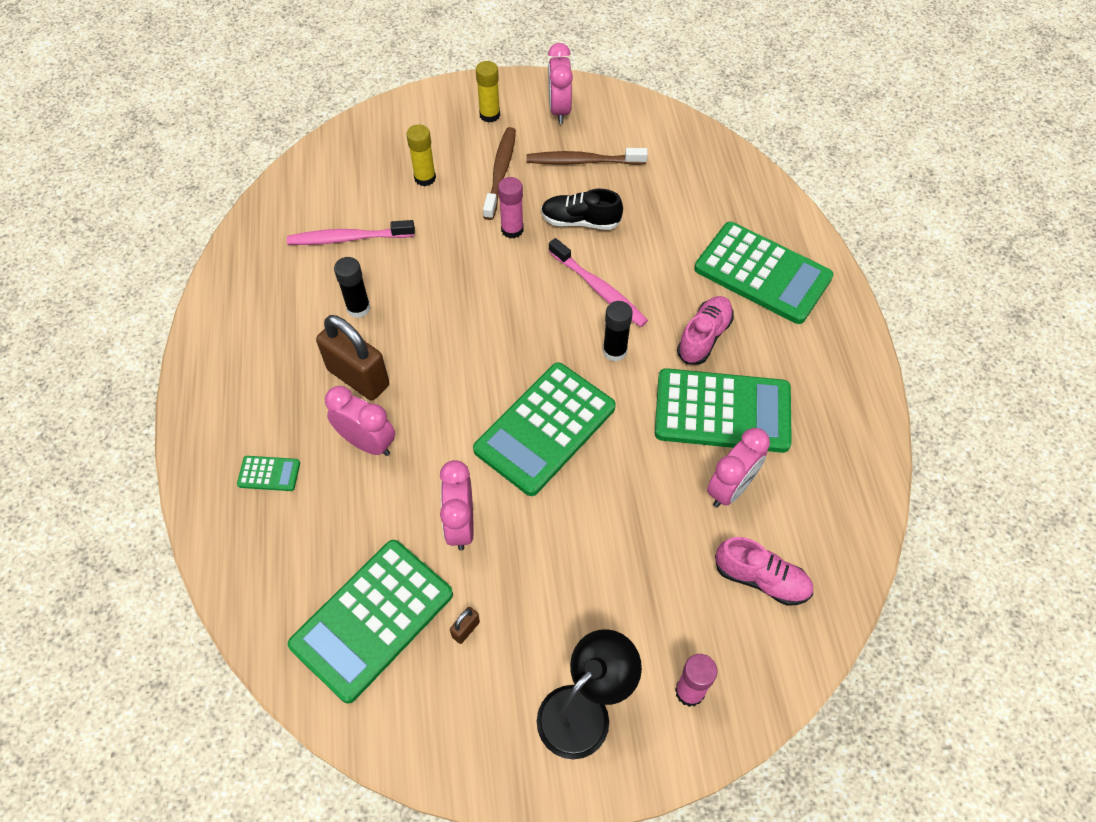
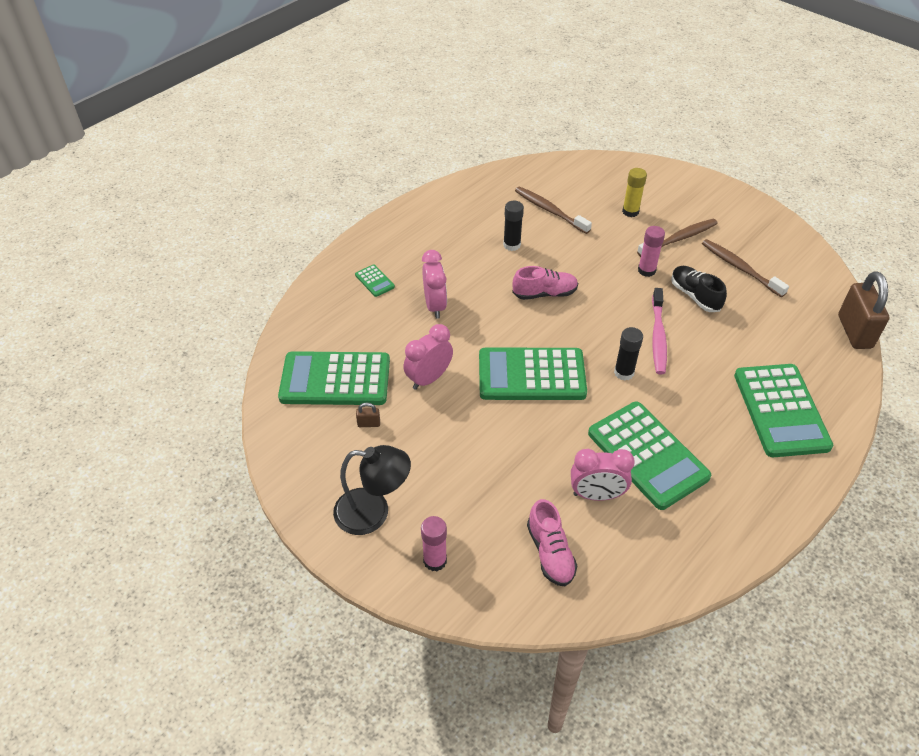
camera: 50 degrees right, 10 degrees down
pink toothbrush [287,220,415,245] -> brown toothbrush [515,186,592,234]
brown padlock [316,315,389,400] -> brown padlock moved to [838,271,889,349]
yellow glue stick [476,61,500,123] -> none
pink clock [548,43,573,124] -> none
pink shoe [677,296,734,365] -> pink shoe moved to [512,266,578,300]

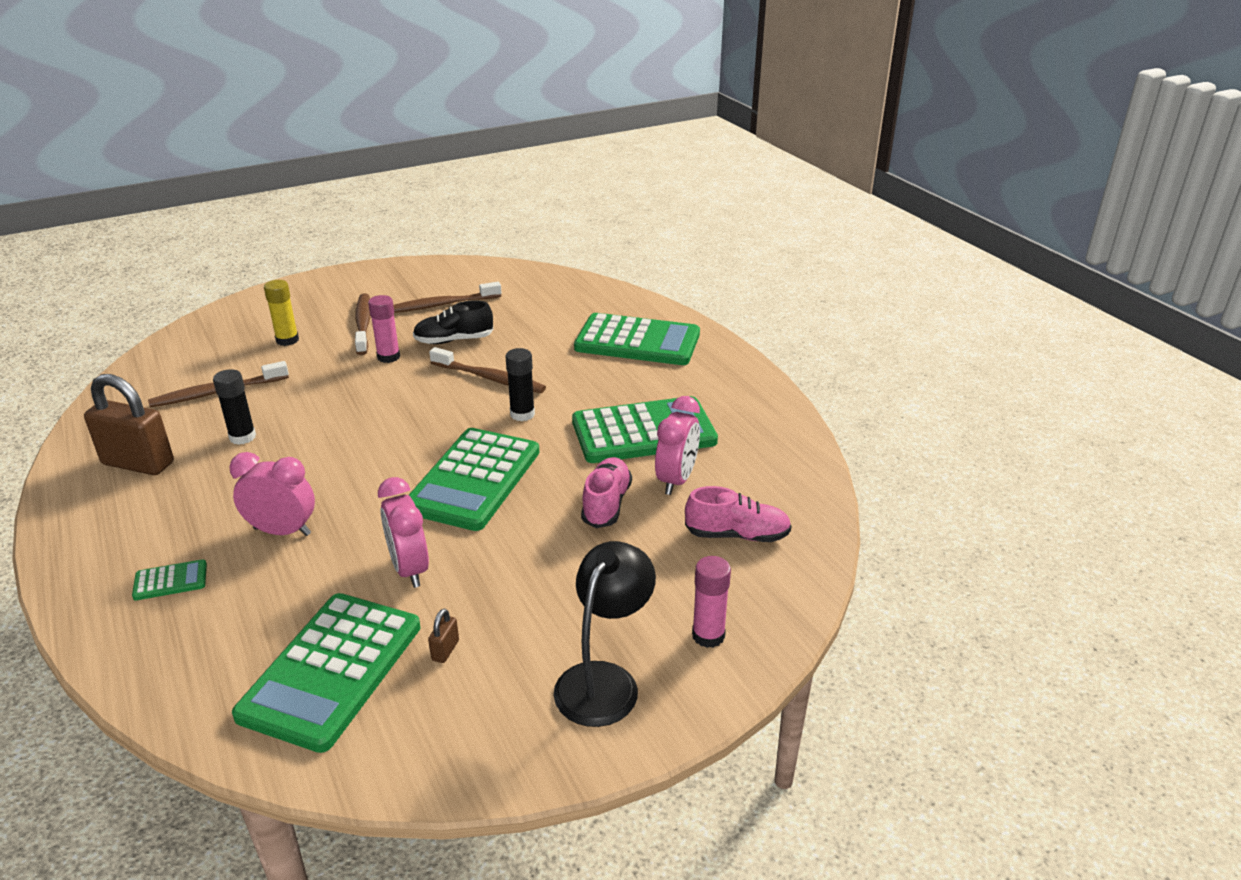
camera: 70 degrees left, 15 degrees down
pink shoe [512,266,578,300] -> pink shoe moved to [581,457,632,528]
pink toothbrush [652,288,667,375] -> brown toothbrush [429,347,546,393]
brown padlock [838,271,889,349] -> brown padlock moved to [84,374,174,475]

